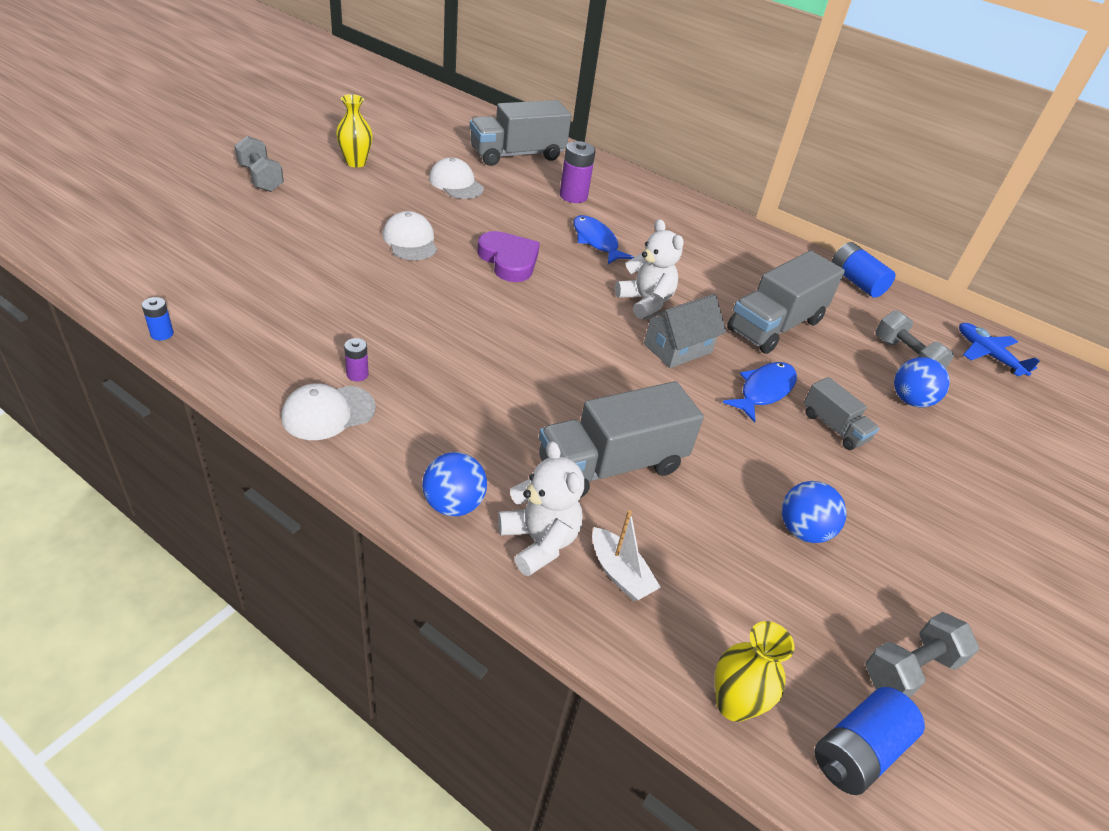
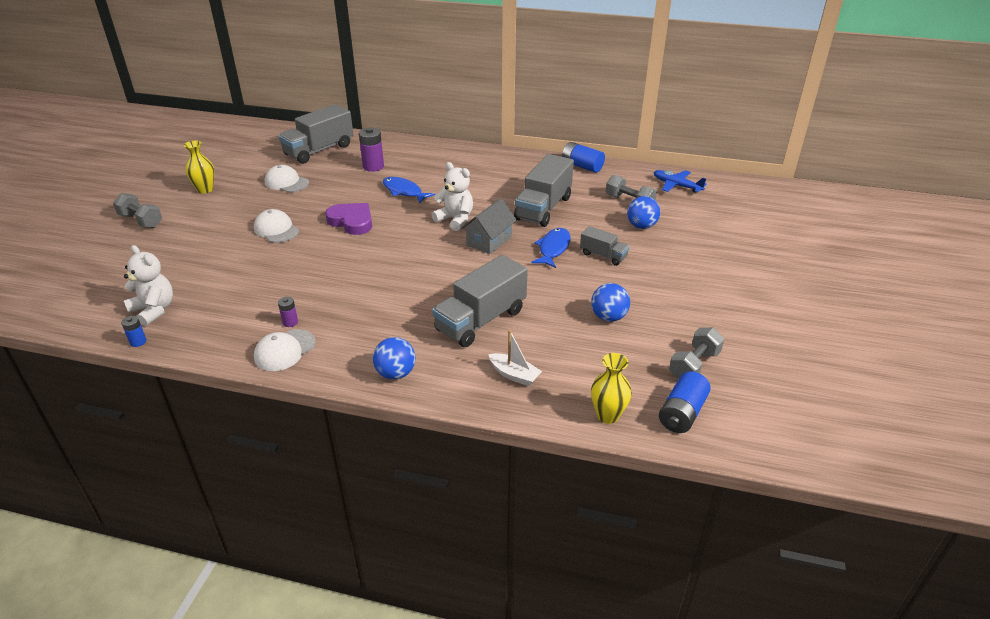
camera: 15 degrees left, 5 degrees down
white teddy bear [498,441,584,576] -> white teddy bear moved to [124,245,173,326]

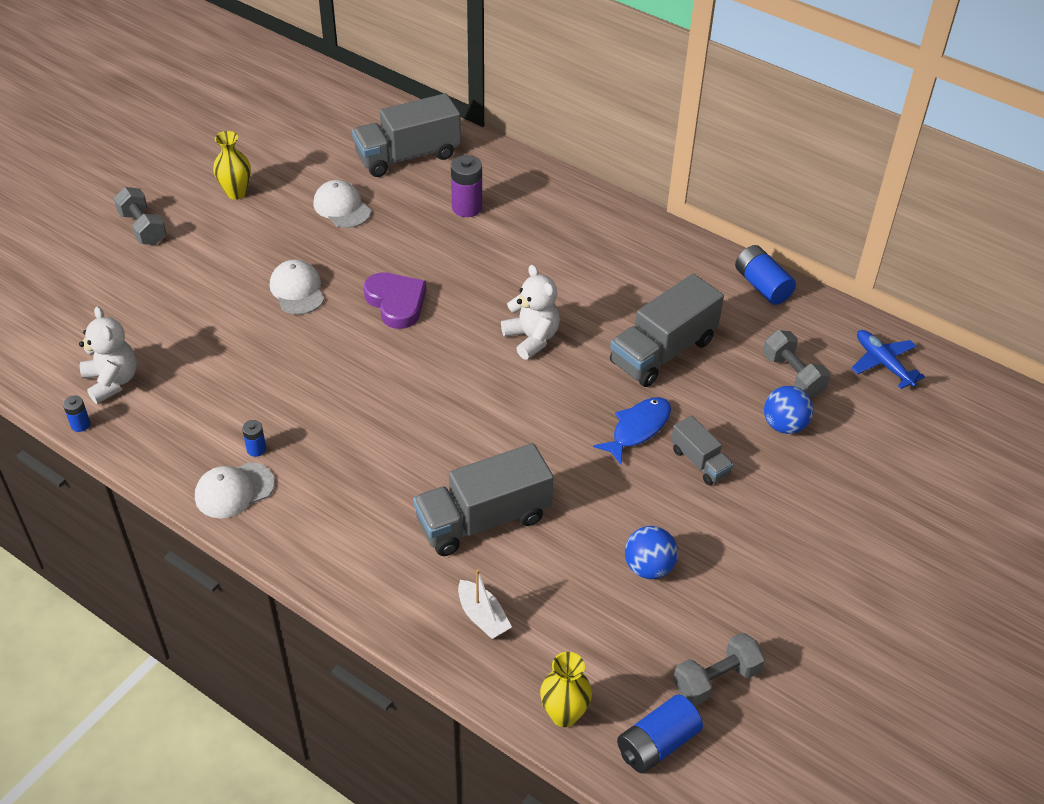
camera: 20 degrees right, 10 degrees up
purple battery [278,297,298,327] -> blue battery [242,420,266,457]
blue ball [373,337,415,380] -> none
blue fish [383,177,435,203] -> none
grey house [461,198,517,254] -> none

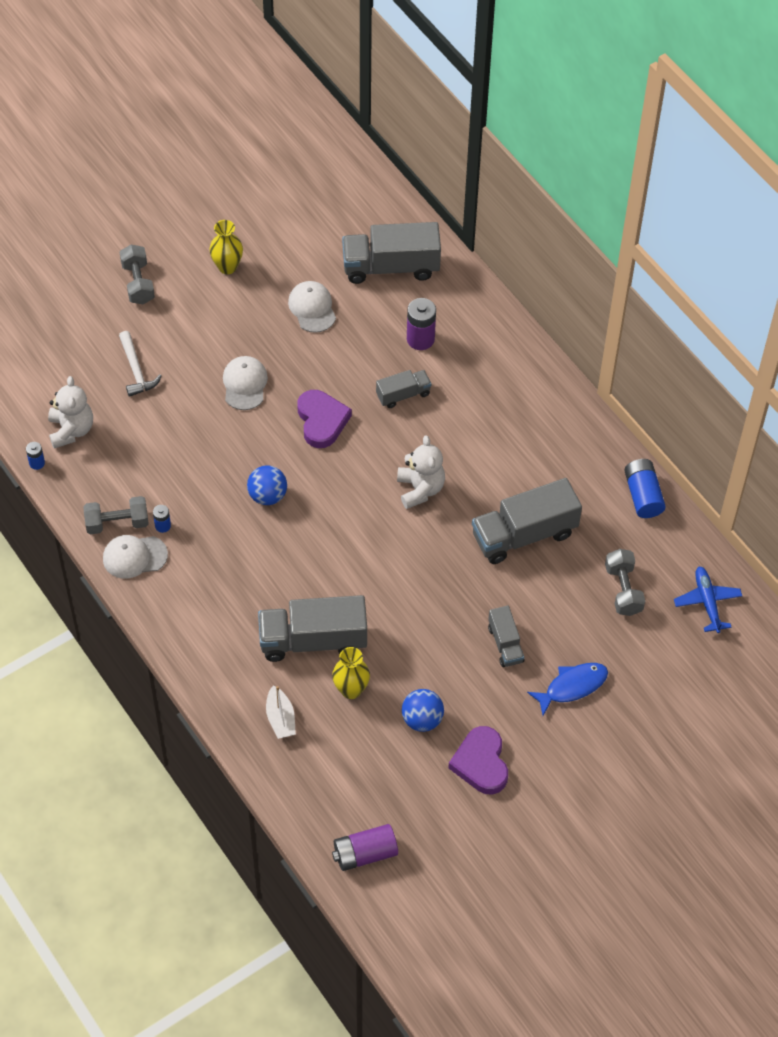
camera: 20 degrees right, 10 degrees up
yellow vase [540,652,592,727] -> yellow vase moved to [332,647,370,699]
blue fish [593,397,671,465] -> blue fish moved to [527,663,608,716]
blue battery [617,694,703,773] -> purple battery [332,824,398,871]
grey dumbbell [673,632,765,706] -> grey dumbbell moved to [83,496,149,534]
blue ball [764,386,813,434] -> blue ball moved to [247,465,287,505]
none -> white hammer [119,331,162,397]
none -> grey truck [376,370,431,408]
none -> purple heart [448,726,508,795]

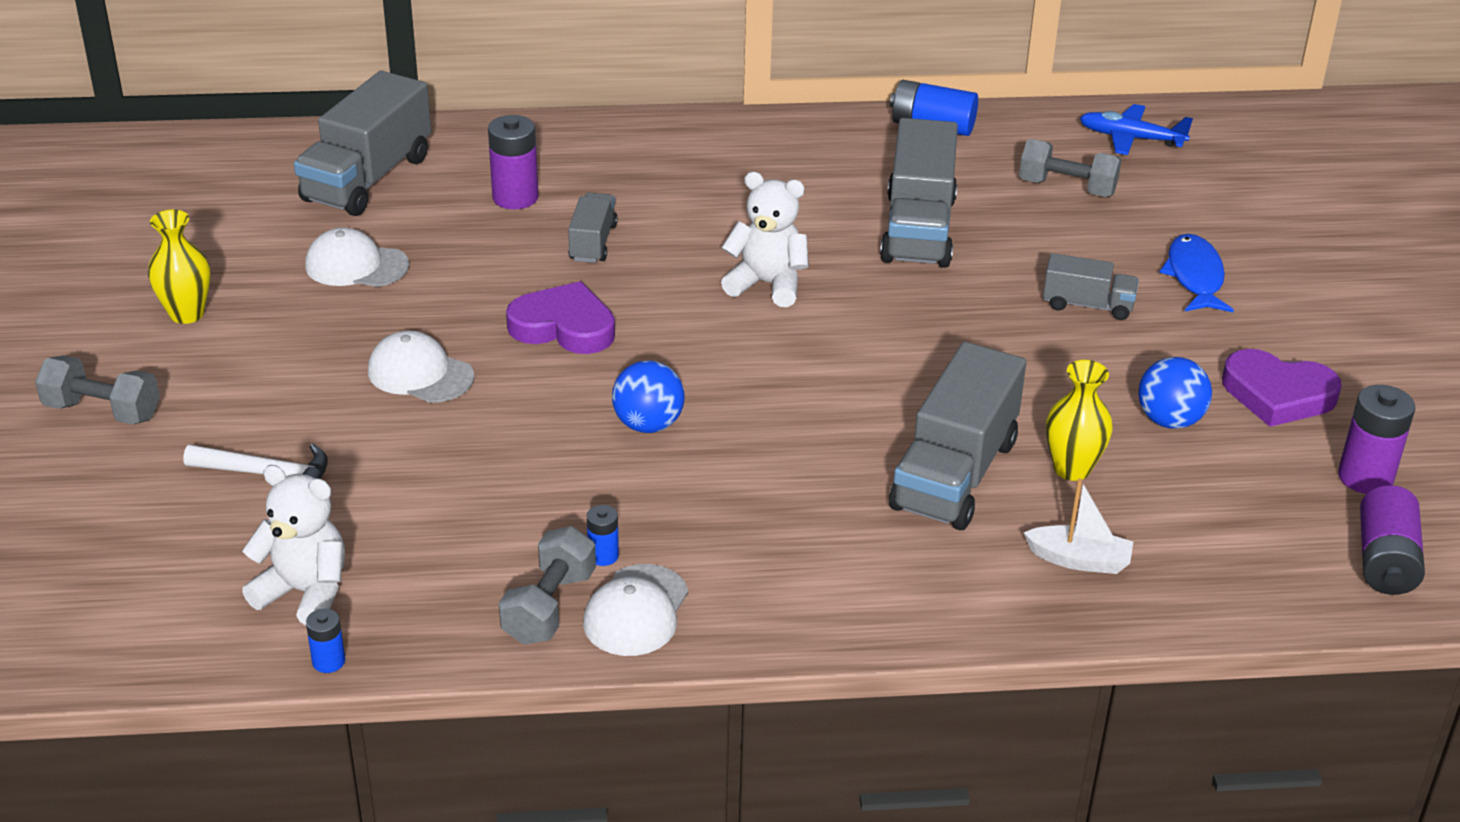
camera: 60 degrees left, 20 degrees down
none -> purple battery [1338,385,1415,494]

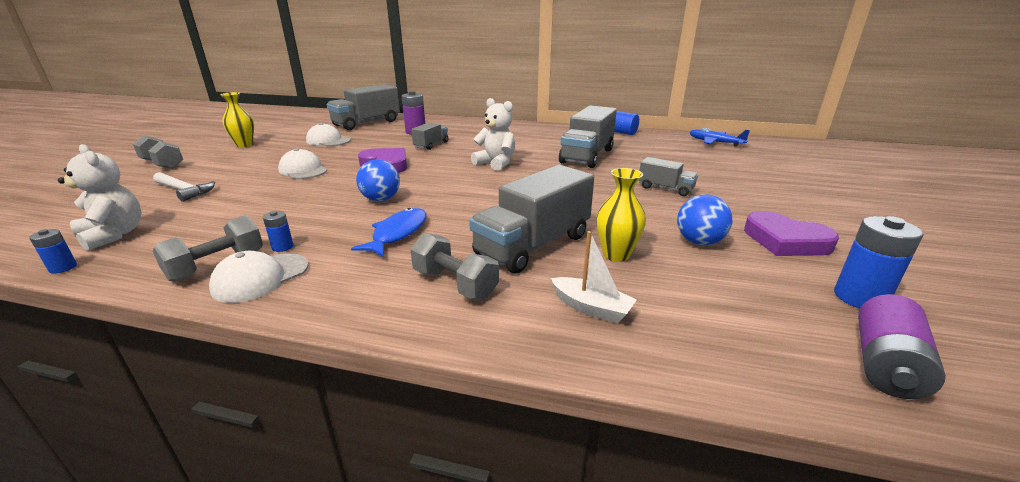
camera: 20 degrees right, 10 degrees down
grey dumbbell [1019,139,1122,197] -> grey dumbbell moved to [410,233,499,299]
blue fish [1159,234,1234,312] -> blue fish moved to [351,208,427,257]
purple battery [1338,385,1415,494] -> blue battery [834,216,923,308]

